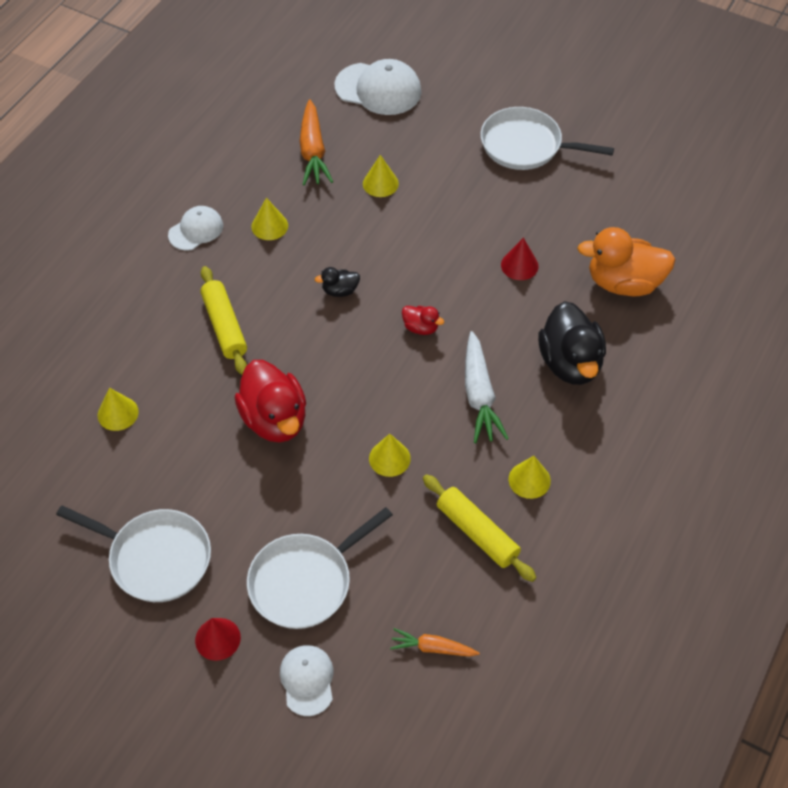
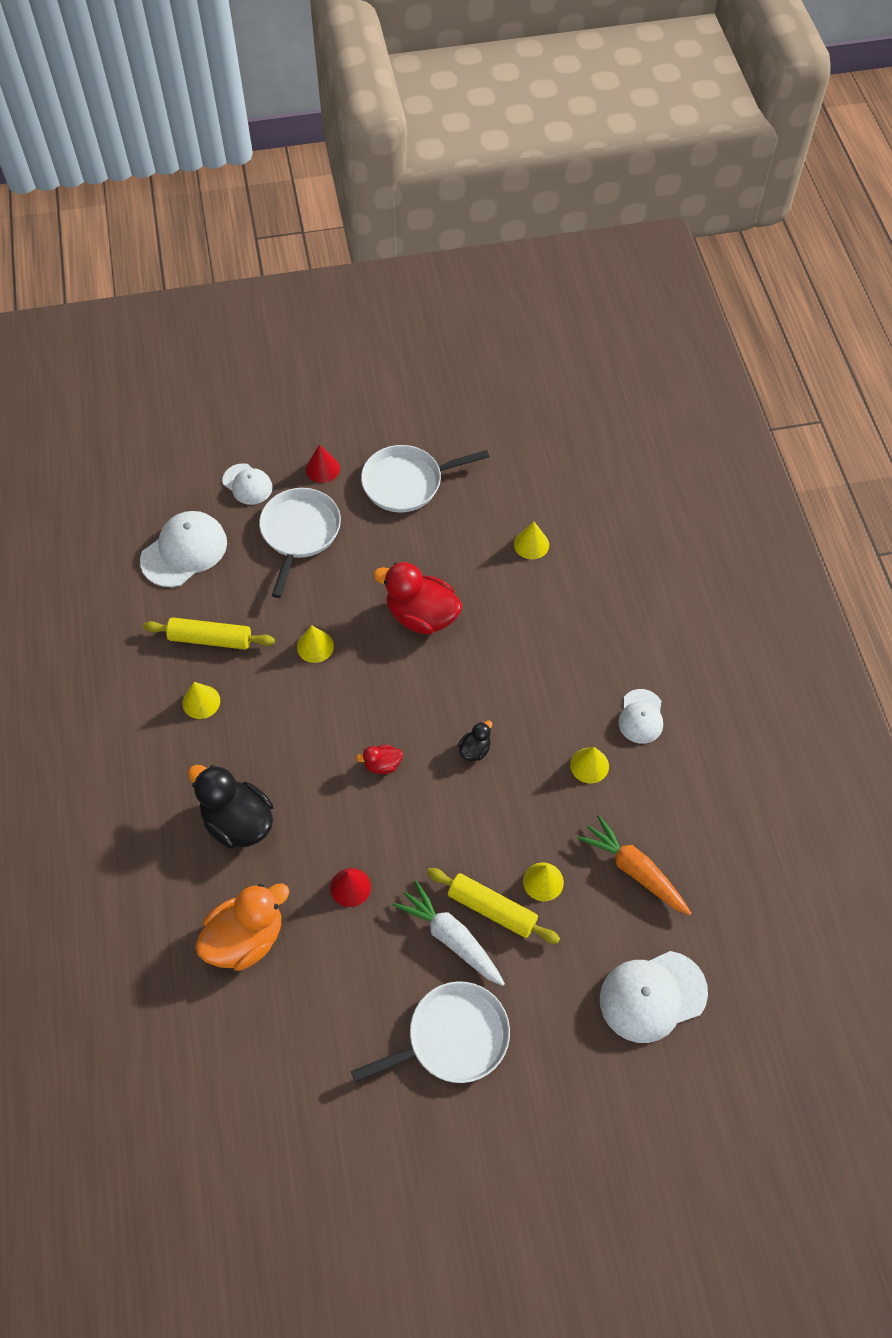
camera: 140 degrees right, 5 degrees up
yellow rolling pin [201,266,247,375] -> yellow rolling pin moved to [427,868,560,944]
orange carrot [390,628,480,657] -> white cap [140,511,227,587]
white carrot [465,331,509,443] -> white carrot moved to [393,880,505,986]

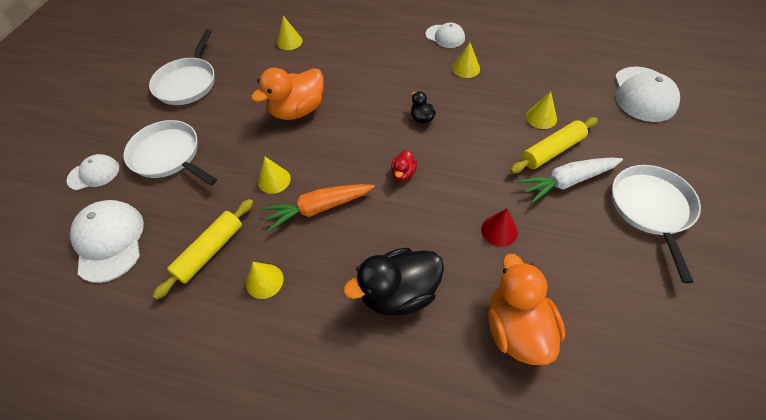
camera: 60 degrees left, 5 degrees down
red cone [306,444,340,483] -> none
red duck [373,562,462,635] -> orange duck [251,68,324,120]
orange carrot [577,815,691,915] -> orange carrot moved to [262,184,375,231]

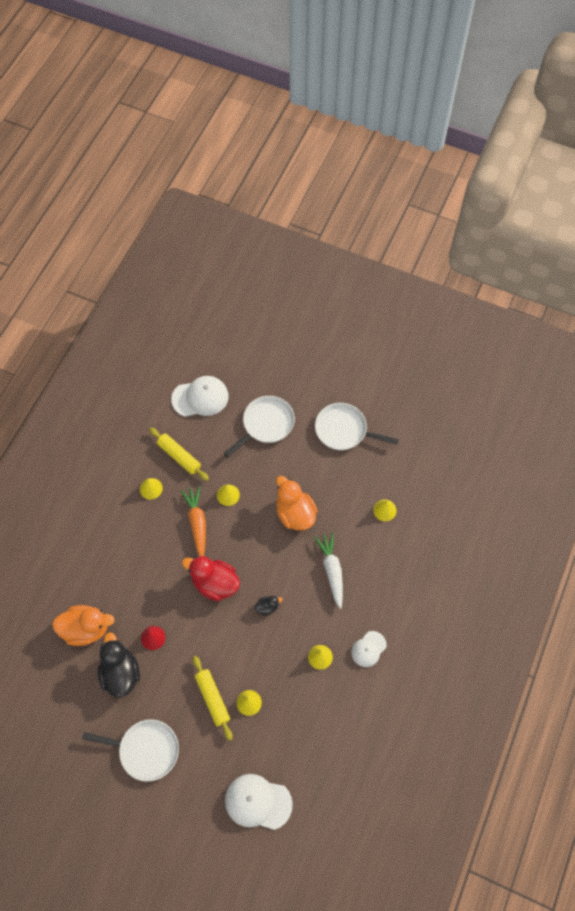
camera: 95 degrees right, 10 degrees up
white cap [67,154,119,190] -> none
black duck [343,248,444,316] -> black duck moved to [98,632,140,697]
red duck [391,150,417,181] -> red duck [182,556,240,601], size x2.13
white carrot [517,157,623,203] -> white carrot moved to [314,532,343,609]

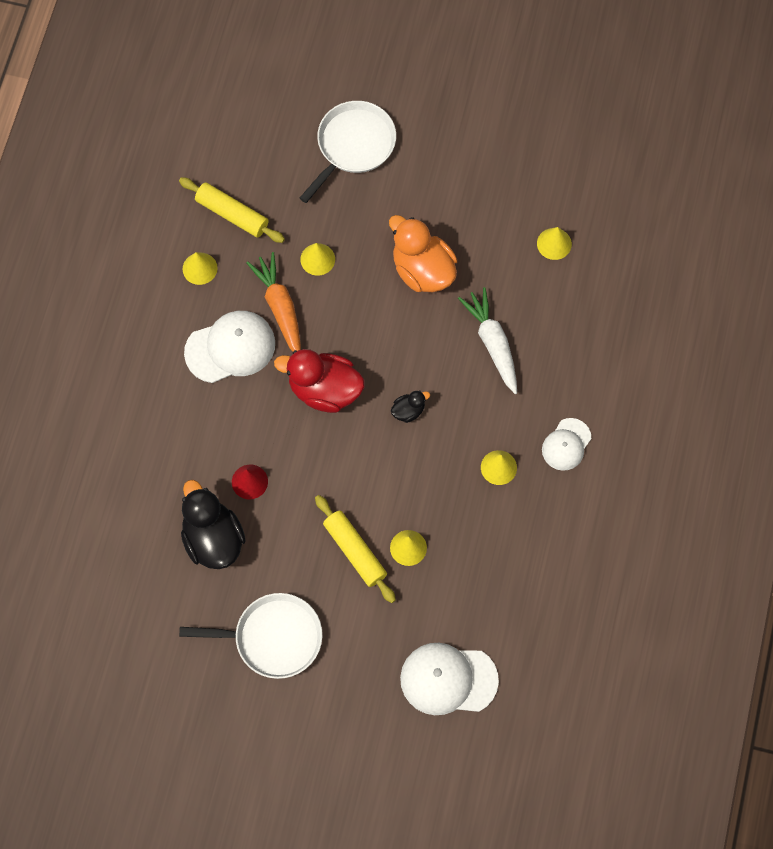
camera: 10 degrees left, 5 degrees up
orange duck [52,605,115,646] -> none
white cap [171,376,229,417] -> white cap moved to [184,311,275,383]
white pan [315,403,399,450] -> none

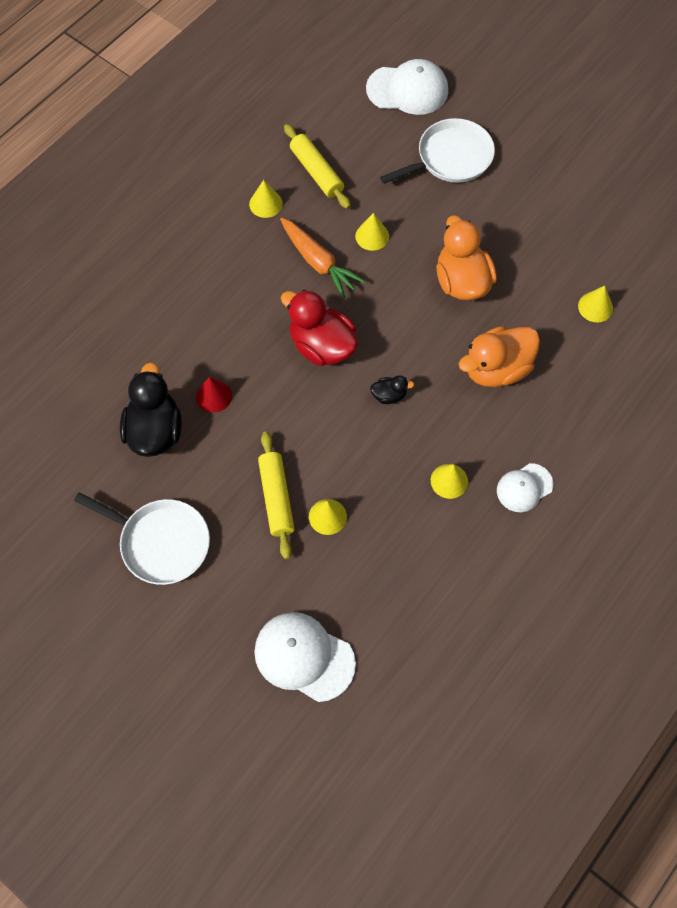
camera: 25 degrees right, 5 degrees down
white cap [184,311,275,383] -> white cap moved to [366,59,448,115]
orange carrot [246,252,301,351] -> orange carrot turned 135 degrees clockwise [280,218,365,298]
white carrot [458,287,517,394] -> orange duck [459,326,540,387]

